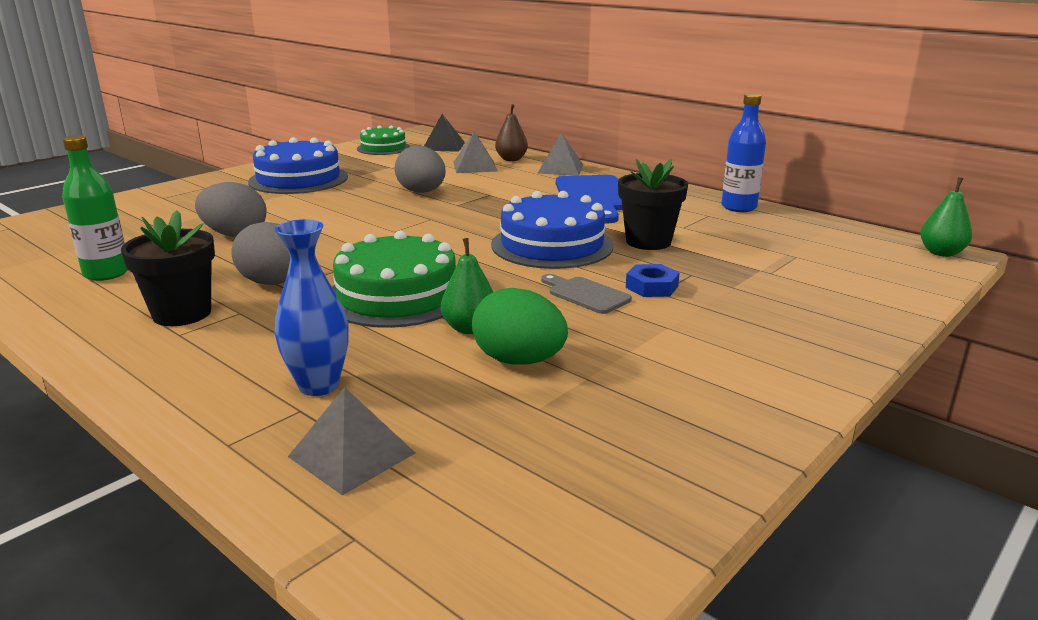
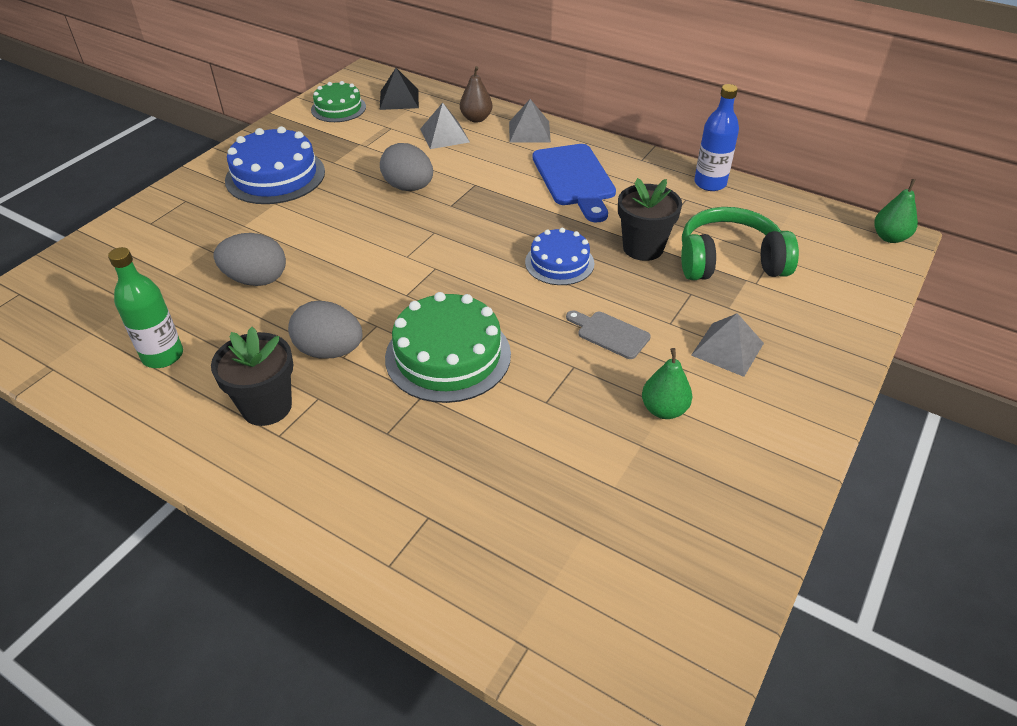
camera: 10 degrees left, 20 degrees up
blue vase [275,219,349,396] -> none
grey pyramid [288,387,415,496] -> grey pyramid moved to [691,313,764,377]
green pear [441,238,493,334] -> green pear moved to [642,348,692,419]
green egg [472,288,568,365] -> none
blue cake [491,191,614,269] -> blue cake [525,228,595,285], size x0.62
blue nut [626,264,680,297] -> none
none -> green headphones [681,207,799,280]

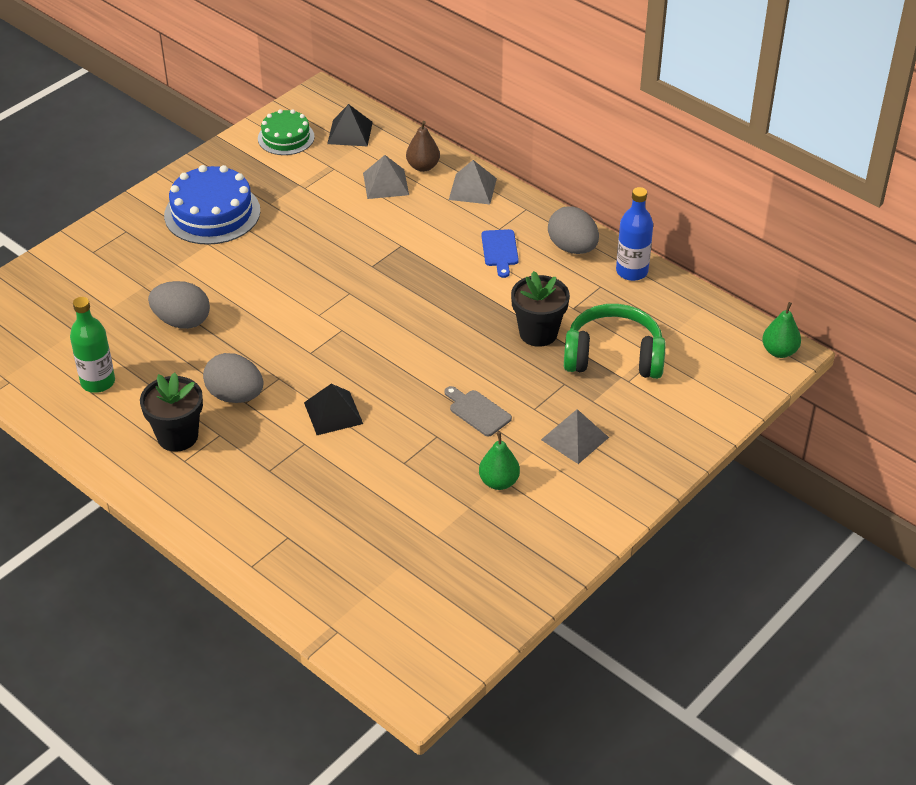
camera: 10 degrees right, 0 degrees up
grey egg [380,143,433,191] -> grey egg moved to [548,206,599,254]
green cake [385,292,511,403] -> black pyramid [304,384,363,435]
blue cake [525,228,595,285] -> none
blue cutting board [533,144,616,222] -> blue cutting board [481,229,519,278], size x0.54

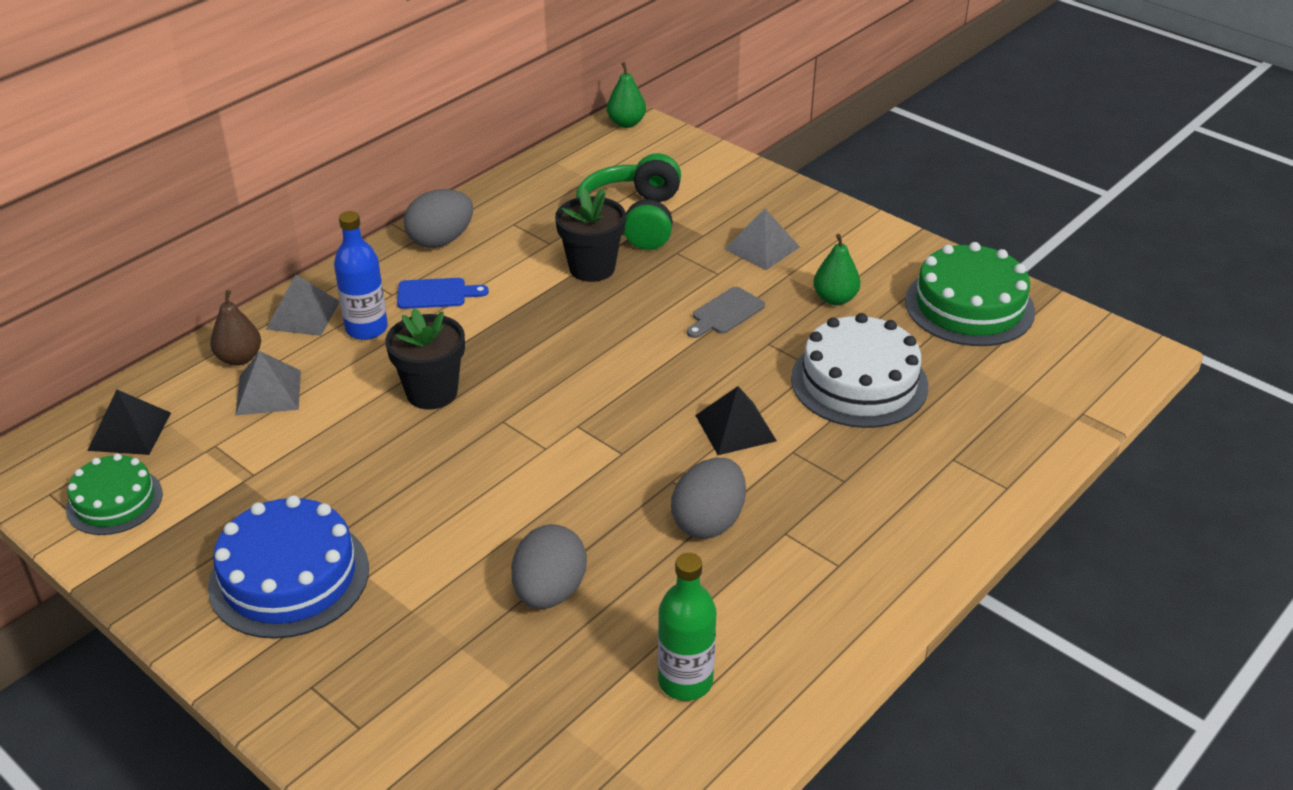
camera: 90 degrees left, 5 degrees down
black flower pot [140,373,203,452] -> black flower pot moved to [385,308,465,410]
blue bottle [616,187,653,281] -> blue bottle moved to [334,211,388,340]
none -> white cake [791,313,928,428]
none -> green cake [905,242,1035,346]

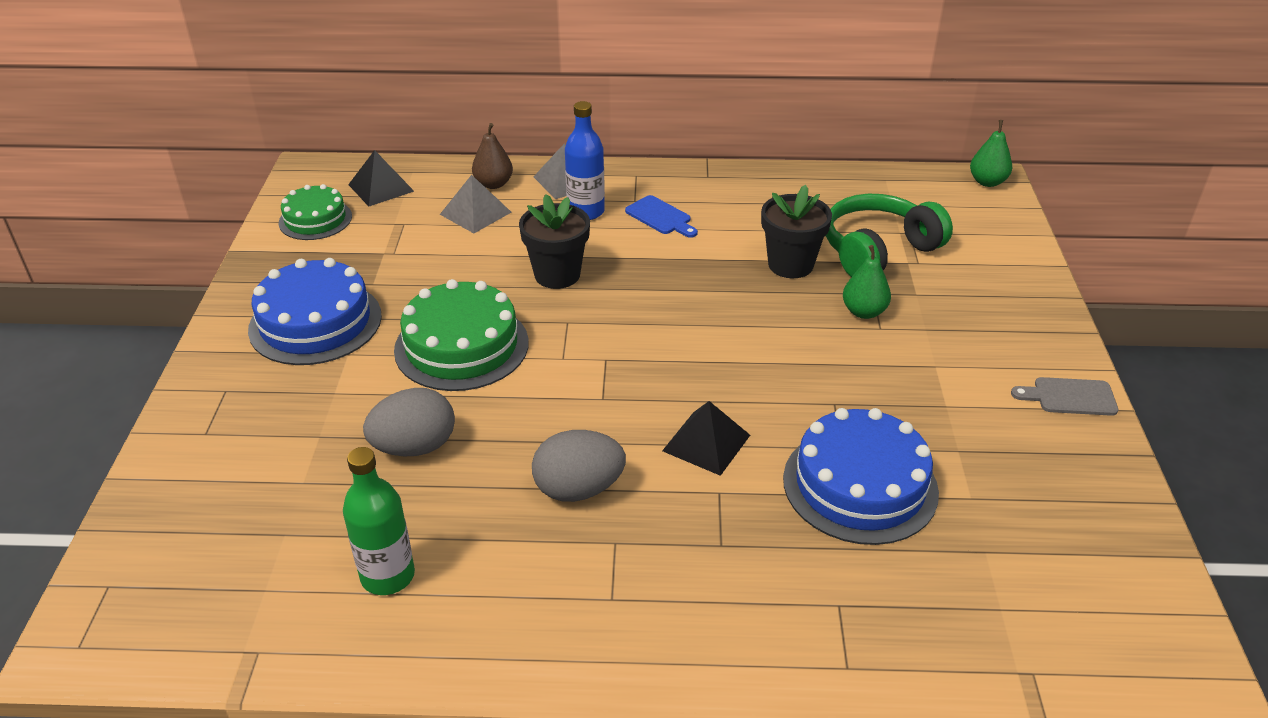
camera: 50 degrees right, 0 degrees up
grey egg [404,189,473,248] -> none
grey cutting board [687,287,765,338] -> grey cutting board moved to [1011,377,1118,416]
grey pyramid [725,208,800,270] -> none
white cake [791,313,928,428] -> blue cake [783,408,939,545]
green pear [813,234,860,305] -> green pear moved to [843,245,891,319]
green cake [905,242,1035,346] -> green cake moved to [394,279,529,391]

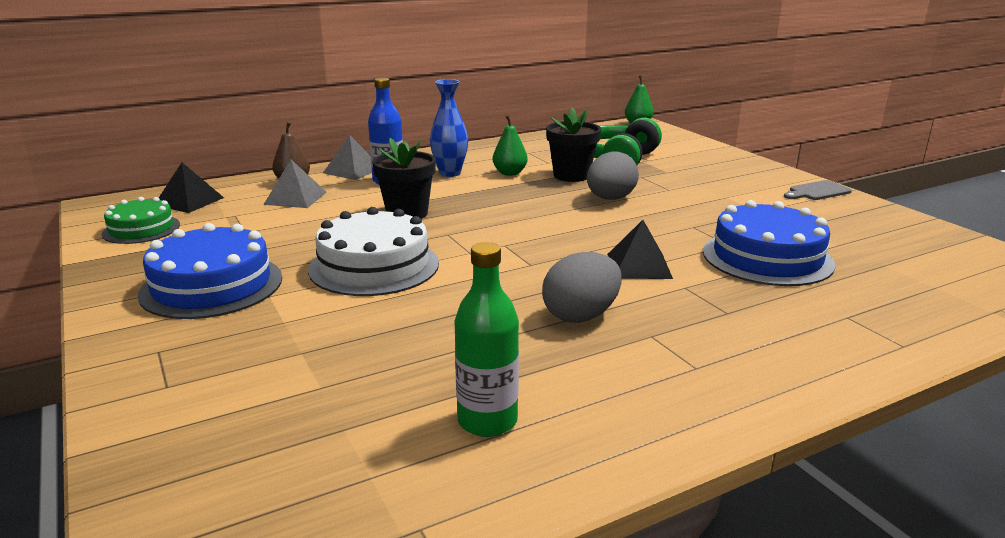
camera: 30 degrees left, 15 degrees down
grey egg [363,388,455,456] -> grey egg moved to [587,151,639,200]
green cake [394,279,529,391] -> white cake [308,207,439,296]
blue cutting board [625,195,698,238] -> blue vase [430,79,468,177]
green pear [843,245,891,319] -> green pear moved to [493,115,528,176]

